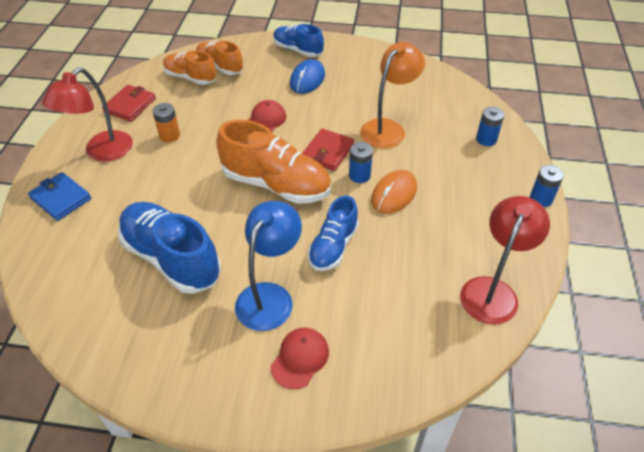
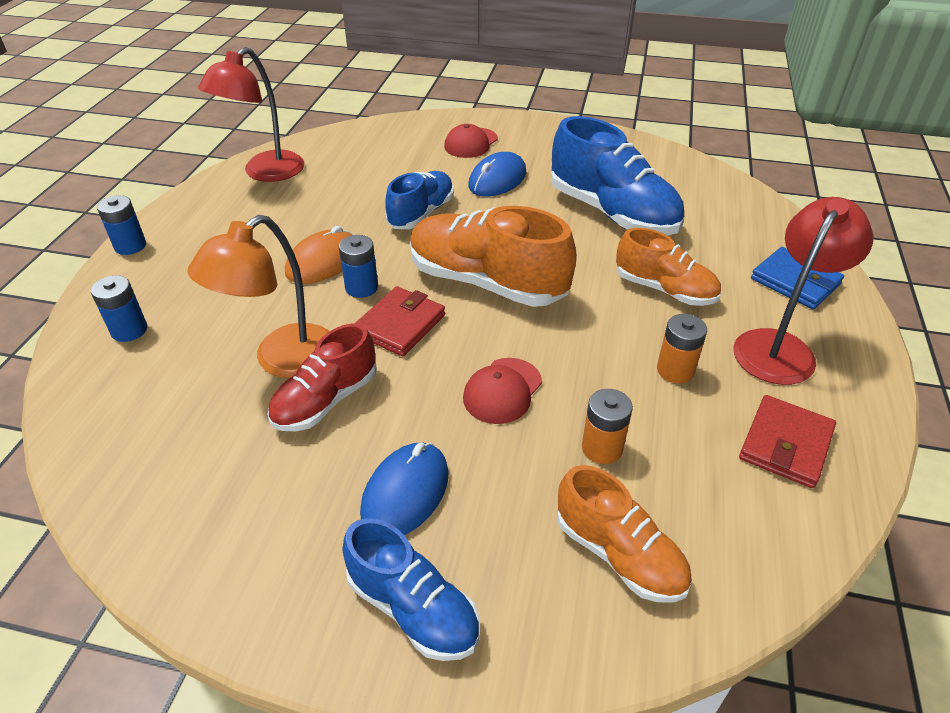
camera: 175 degrees left, 5 degrees down
orange shoe [163,51,216,85] -> orange shoe moved to [616,228,721,306]
blue lamp [235,201,302,331] -> blue mouse [468,152,527,197]
none -> red shoe [267,323,377,431]
none -> orange battery [582,389,633,464]

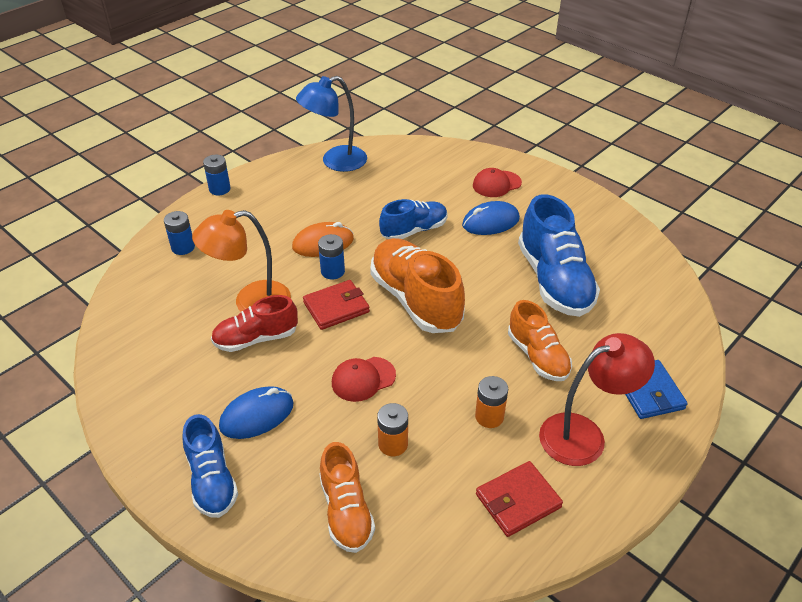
camera: 30 degrees right, 0 degrees up
red lamp [198,47,304,182] -> blue lamp [296,76,367,172]

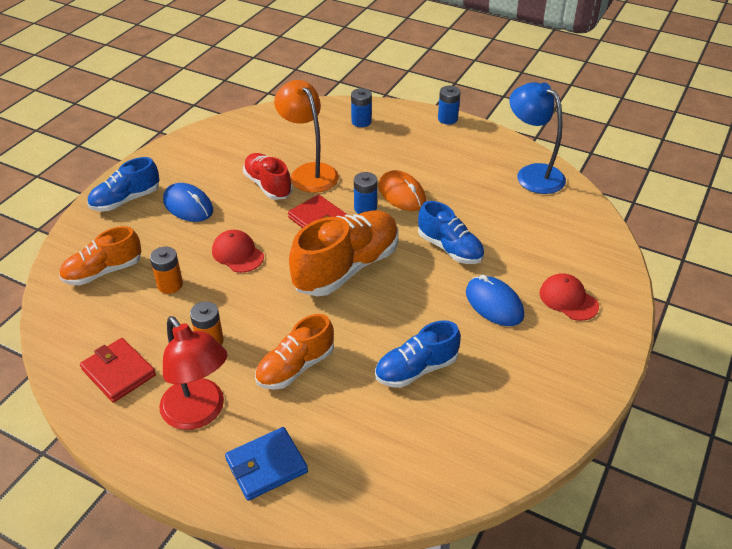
camera: 75 degrees right, 0 degrees up
blue shoe [518,194,600,317] -> blue shoe [375,320,461,388], size x0.61

